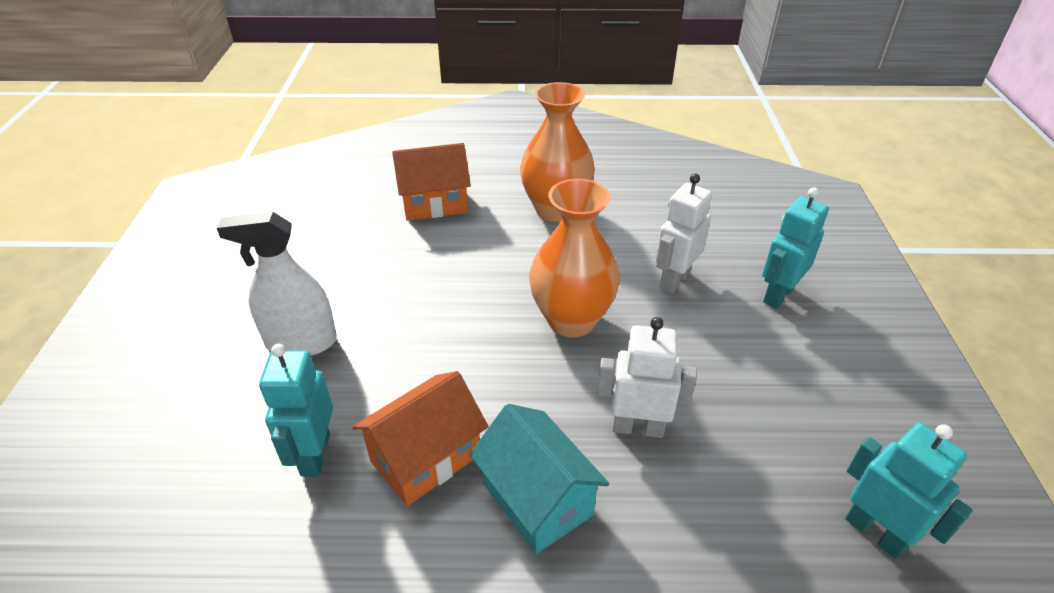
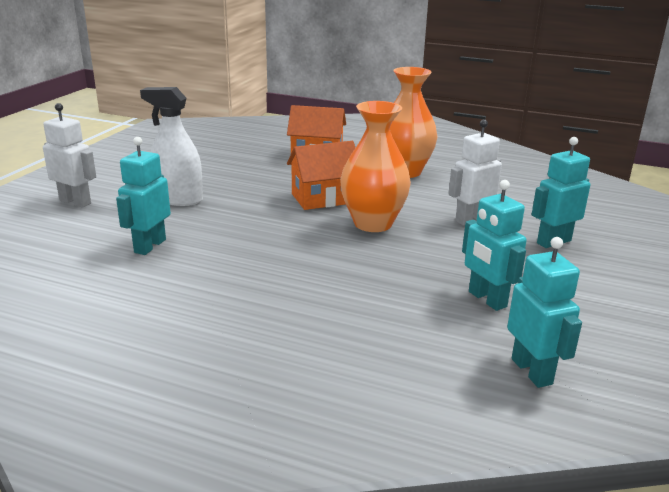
camera: 20 degrees right, 15 degrees down
orange house [352,371,488,506] -> orange house moved to [287,141,355,210]
turquoise house [469,404,609,554] -> none
white robot [597,317,697,438] -> white robot moved to [43,103,96,208]
none -> turquoise robot [462,180,527,311]

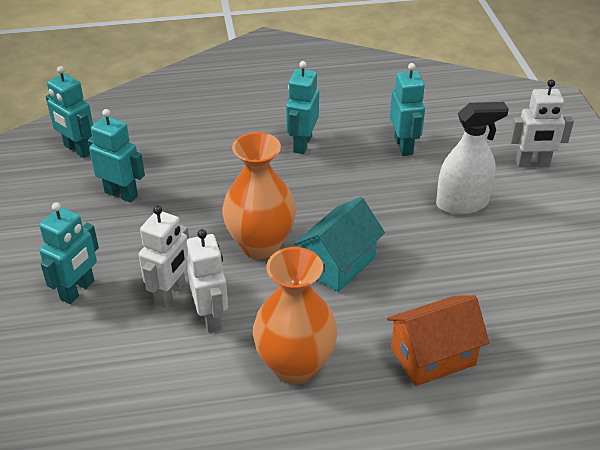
camera: 150 degrees right, 15 degrees up
orange house [287,141,355,210] -> turquoise house [294,197,385,292]
none -> white robot [186,229,228,333]
none -> turquoise robot [286,61,319,154]

